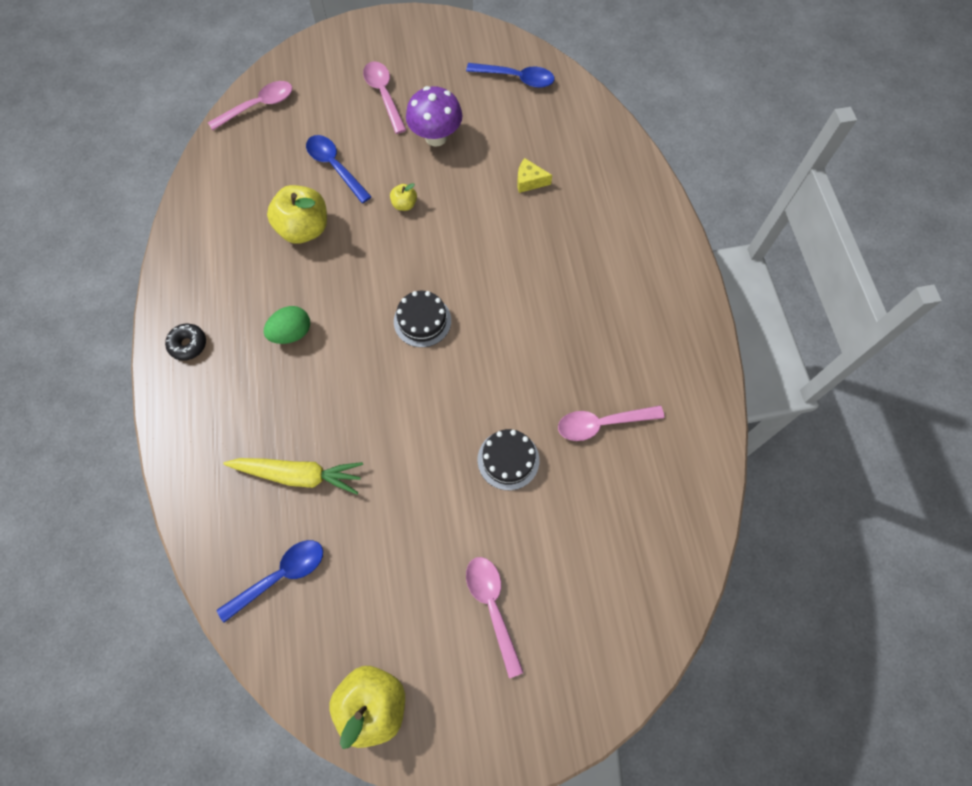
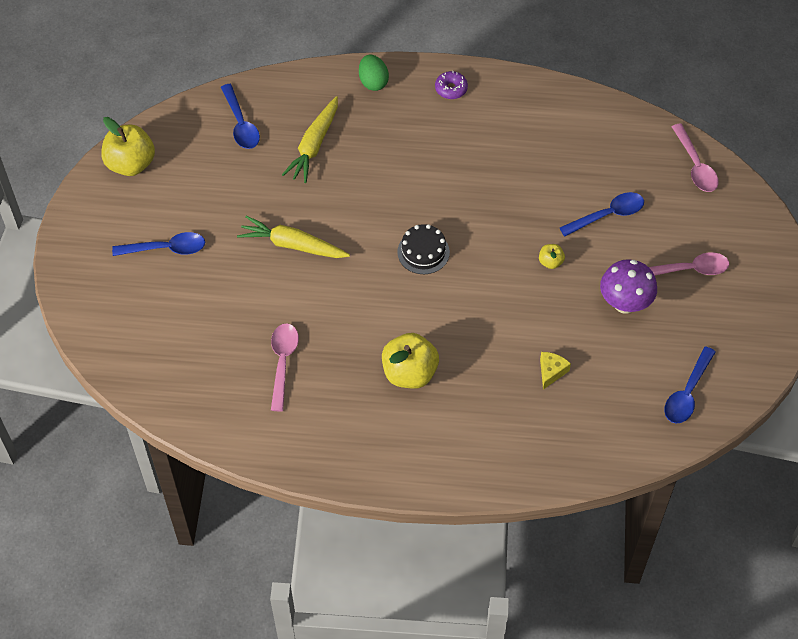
camera: 105 degrees right, 10 degrees down
black donut [165,323,206,361] -> purple donut [435,71,468,99]
green egg [264,306,310,344] -> green egg moved to [359,54,389,91]
yellow apple [267,185,327,244] -> yellow apple moved to [382,333,439,389]
pink spoon [466,557,524,678] -> blue spoon [112,232,205,256]
black cake [478,429,539,490] -> none
none -> yellow carrot [237,216,350,258]

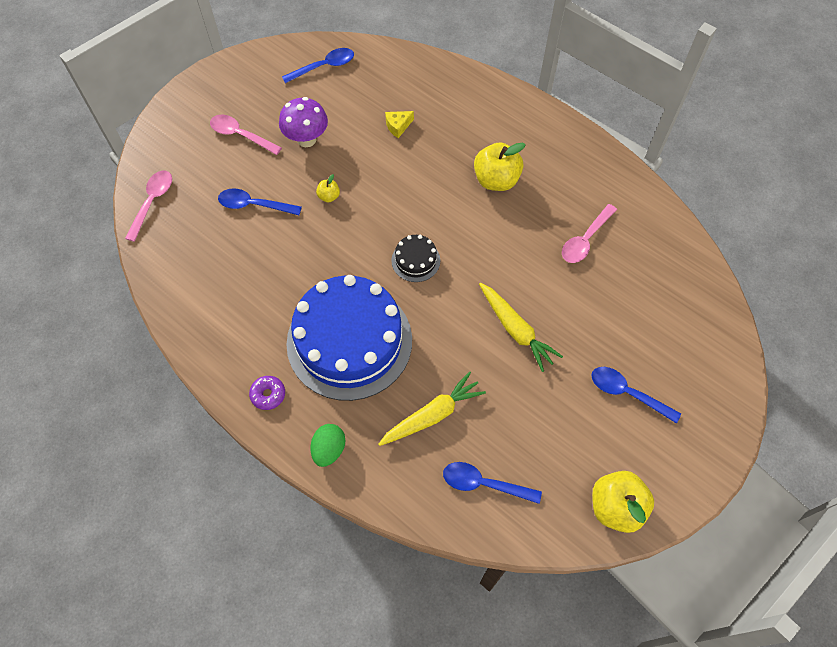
camera: 145 degrees left, 5 degrees up
blue spoon [221,84,260,149] -> blue spoon turned 90 degrees counterclockwise [443,462,542,504]
none -> blue cake [286,275,412,401]

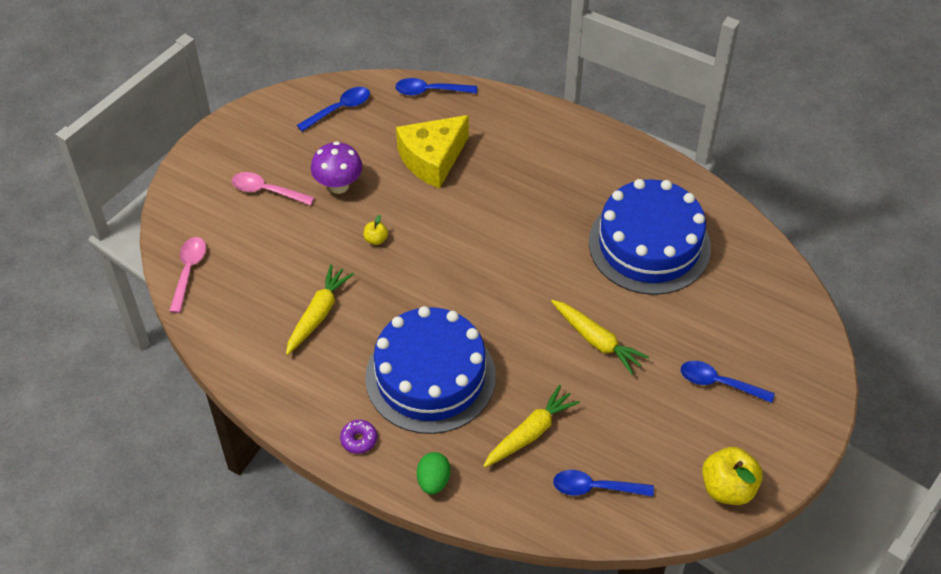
camera: 10 degrees left, 10 degrees down
blue spoon [218,188,302,215] -> blue spoon moved to [395,78,477,96]
yellow cheese [385,111,414,138] -> yellow cheese [396,115,469,189], size x2.43
black cake [391,235,440,282] -> none
yellow apple [474,142,526,191] -> none
pink spoon [562,204,617,263] -> blue cake [589,179,711,295]
none -> yellow carrot [286,265,354,355]

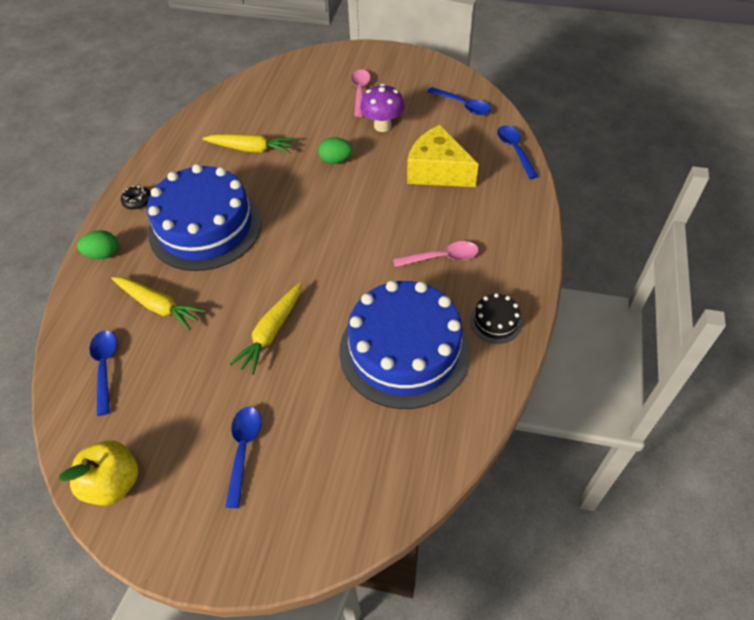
camera: 75 degrees right, 0 degrees up
pink spoon [169,237,206,313] -> pink spoon moved to [393,241,479,267]
purple donut [340,420,377,454] -> black donut [121,186,151,210]
yellow apple [363,215,388,245] -> green egg [318,137,353,164]
none -> black cake [470,293,522,344]

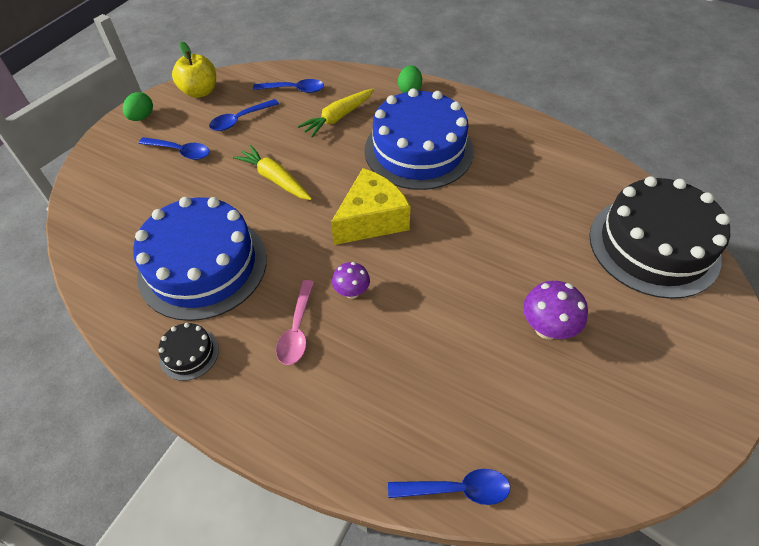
camera: 105 degrees right, 0 degrees up
black donut [121,186,151,210] -> none
yellow carrot [202,134,294,153] -> none
green egg [318,137,353,164] -> green egg moved to [123,92,153,121]
pink spoon [351,70,370,117] -> none
yellow cheese [407,125,479,187] -> yellow cheese moved to [331,168,410,245]
blue spoon [427,87,491,115] -> blue spoon moved to [209,99,279,131]
none -> purple mushroom [332,262,370,299]
none -> black cake [589,176,730,299]

